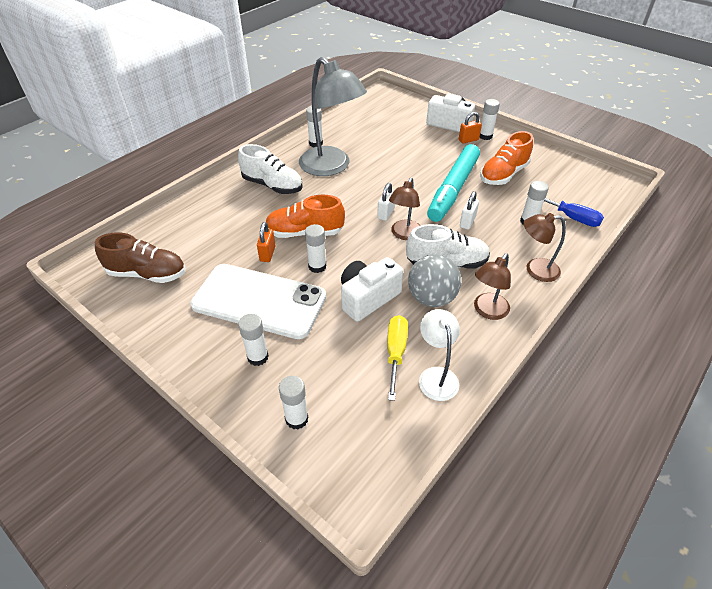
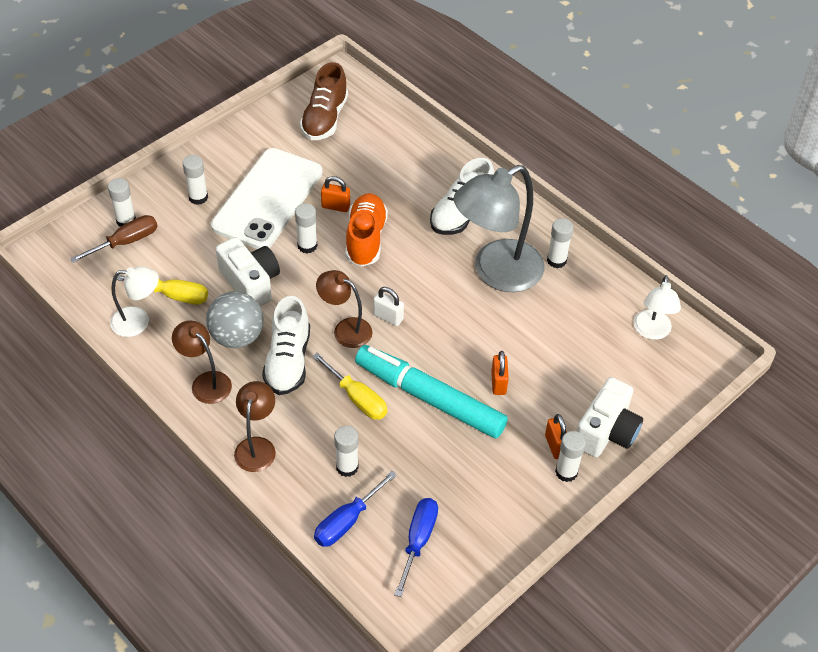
camera: 95 degrees right, 5 degrees up
white padlock [460,191,479,229] -> yellow screwdriver [312,353,387,420]
orange shoe [480,131,533,185] -> none
none -> brown screwdriver [70,215,157,263]
none -> blue screwdriver [394,498,438,597]
none -> orange padlock [491,351,509,395]
none -> white lamp [634,275,681,340]

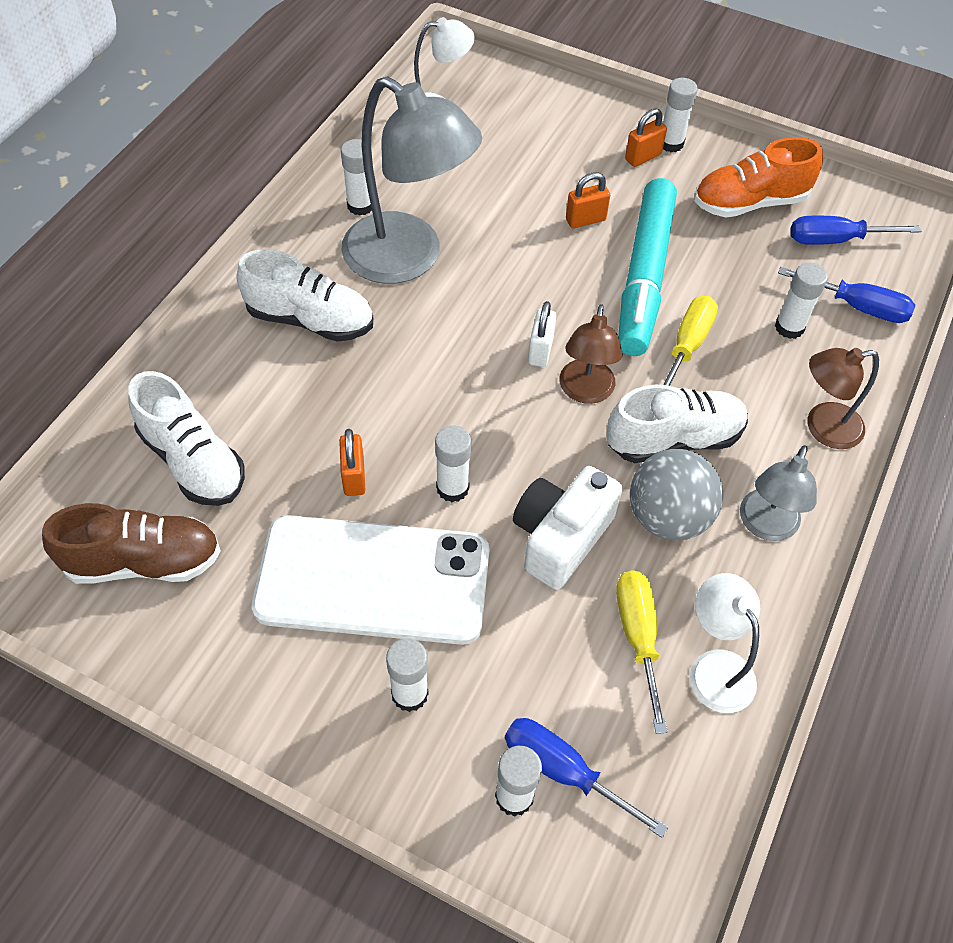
camera: 110 degrees left, 5 degrees up
brown screwdriver [70,215,157,263] -> blue screwdriver [505,718,668,838]
brown lamp [172,321,232,404] -> grey lamp [740,445,817,541]
orange shoe [346,193,388,267] -> orange shoe moved to [694,137,823,217]
white camera [577,377,643,457] -> none
none -> white shoe [128,371,245,506]

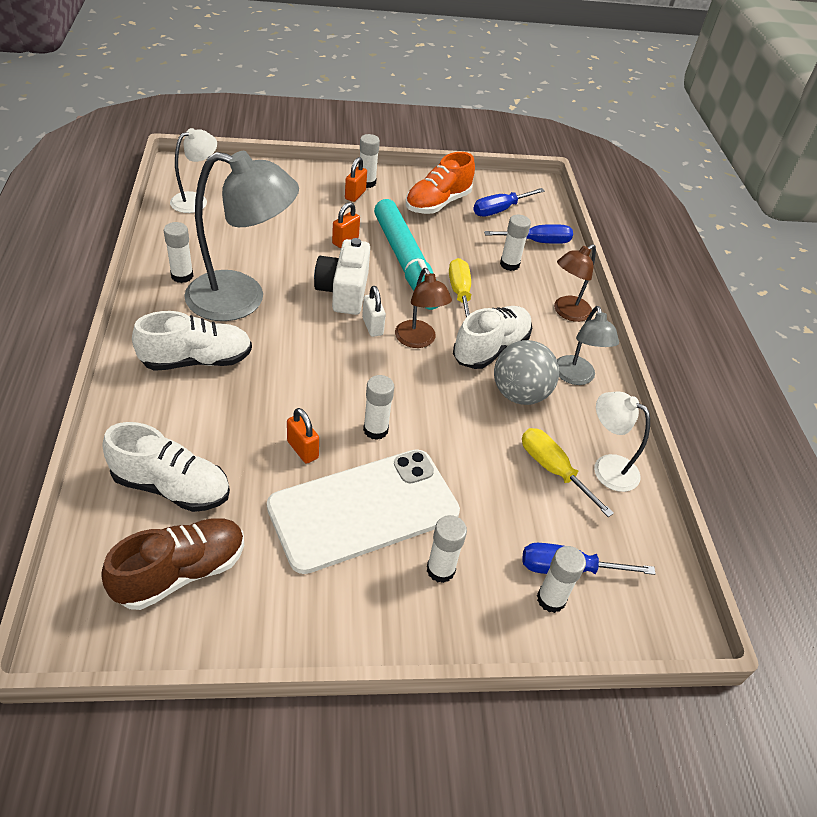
camera: 35 degrees left, 10 degrees down
white camera [513,466,622,590] -> white camera moved to [314,238,370,315]

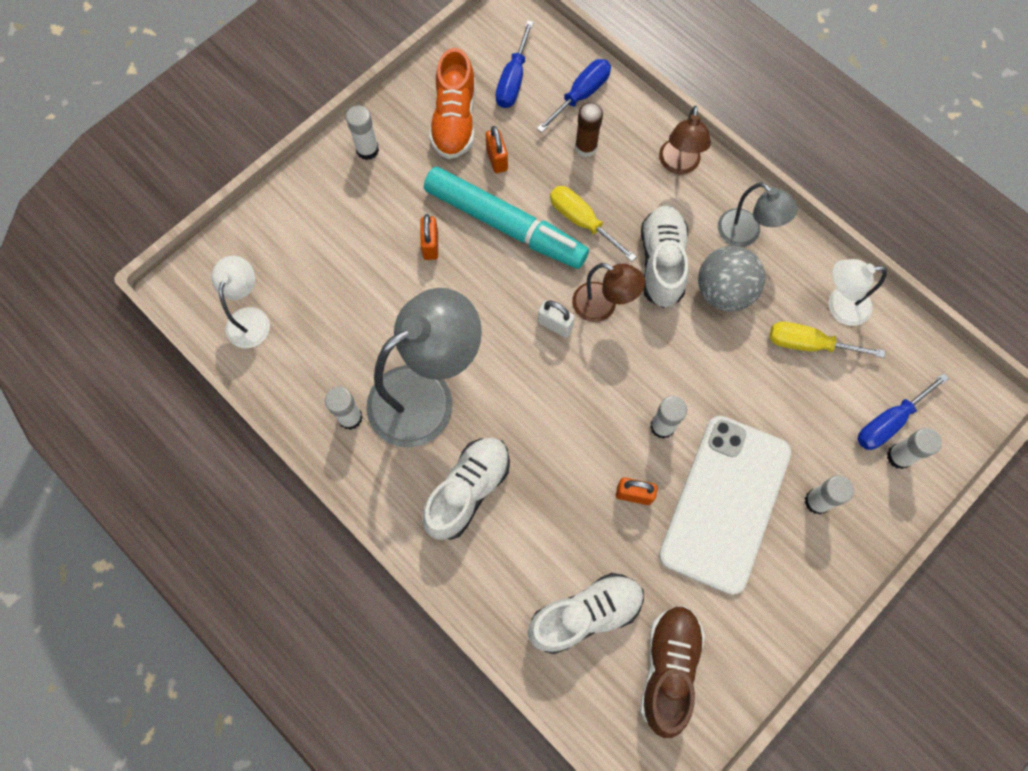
camera: 35 degrees left, 25 degrees up
white camera [314,238,370,315] -> none
orange padlock [345,157,367,202] -> orange padlock moved to [486,126,508,173]
white glue stick [500,215,531,271] -> brown glue stick [575,102,603,157]

